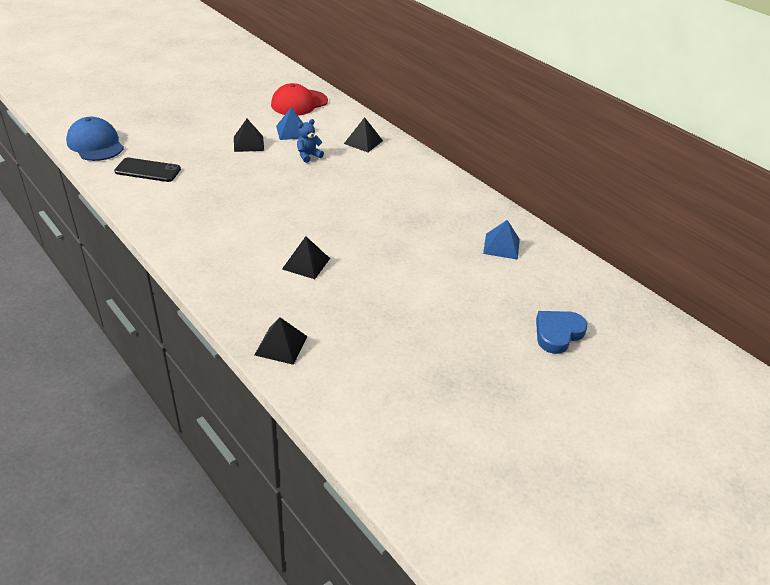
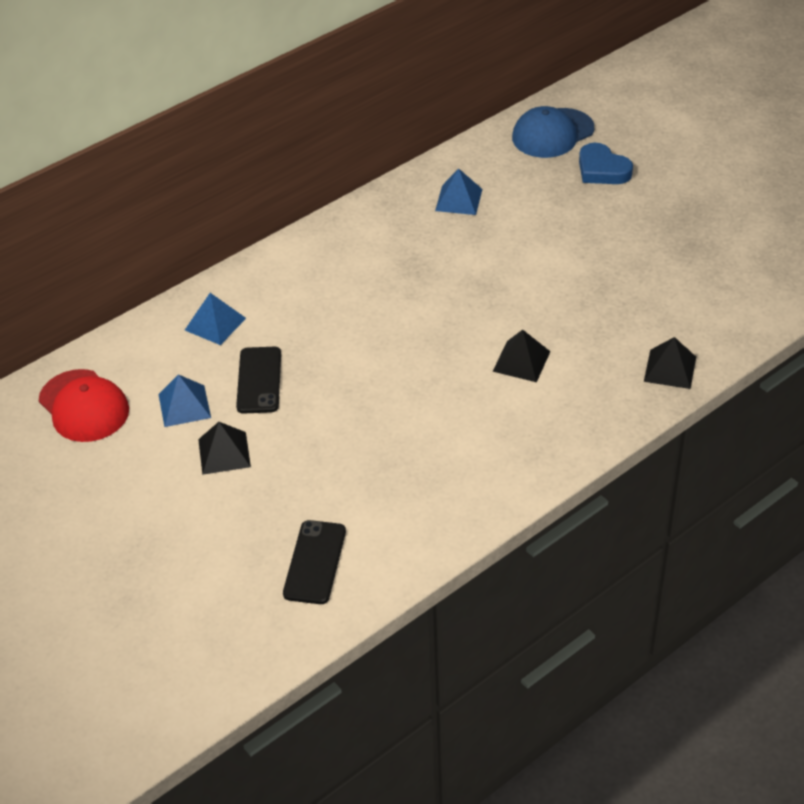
camera: 85 degrees left, 5 degrees up
blue cap [66,117,124,161] -> blue cap moved to [512,106,594,158]
blue teddy bear [297,119,324,163] -> black phone [236,347,281,414]
black pyramid [344,117,383,152] -> blue pyramid [185,293,246,345]

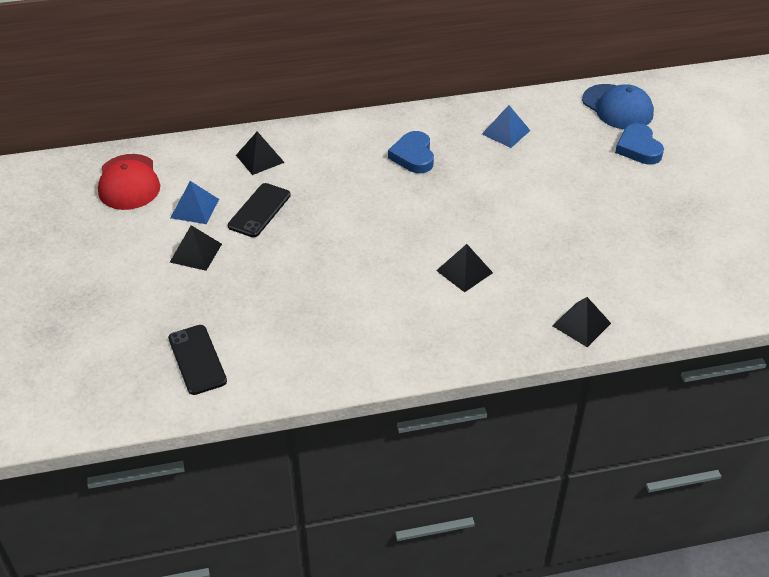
camera: 25 degrees right, 0 degrees up
blue pyramid [185,293,246,345] -> black pyramid [236,131,285,175]
black phone [283,520,346,604] -> black phone turned 60 degrees counterclockwise [168,325,227,395]
blue cap [512,106,594,158] -> blue cap turned 120 degrees counterclockwise [582,84,654,129]
none -> blue heart [388,131,434,173]

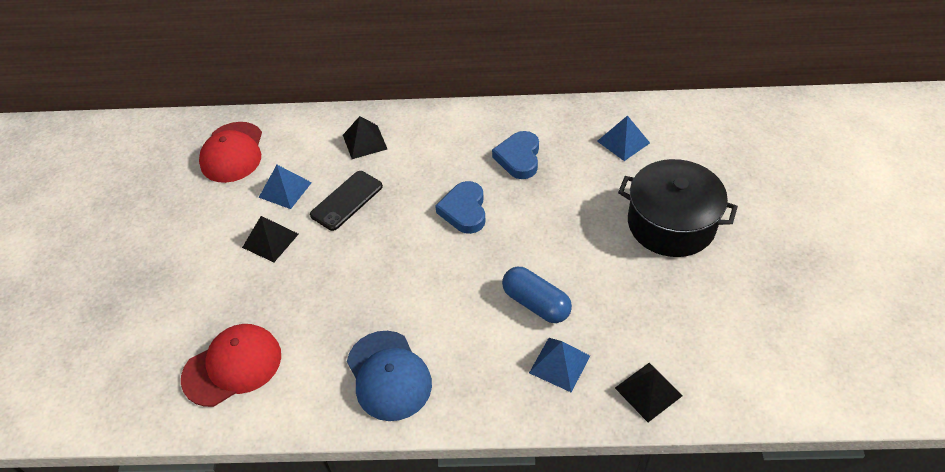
camera: 15 degrees right, 5 degrees up
black phone [168,325,227,395] -> red cap [181,324,281,407]
black pyramid [436,244,493,292] -> blue capsule [502,267,572,323]
blue cap [582,84,654,129] -> blue cap moved to [347,331,432,421]
blue heart [615,123,664,165] -> blue heart moved to [435,181,486,234]
none -> blue pyramid [529,338,590,392]
none -> black pot [618,159,738,257]

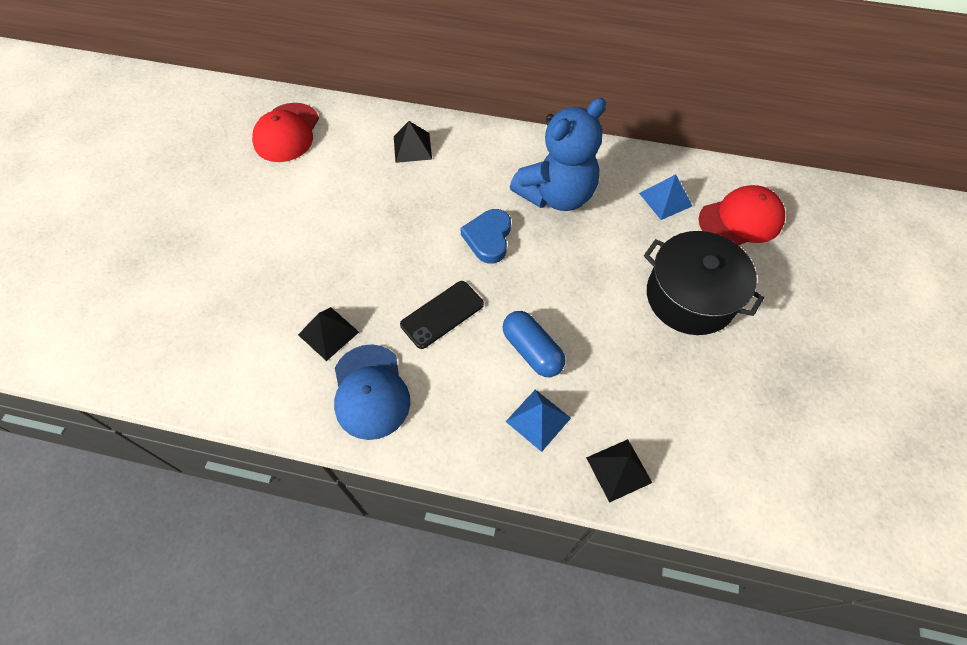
camera: 10 degrees right, 10 degrees up
red cap [181,324,281,407] -> red cap moved to [699,185,785,245]
black pyramid [242,216,299,262] -> black pyramid moved to [298,307,359,361]
blue pyramid [259,165,312,209] -> none
black phone [310,171,383,231] -> black phone moved to [400,281,484,349]
blue heart [492,131,539,179] -> blue teddy bear [510,98,606,211]

